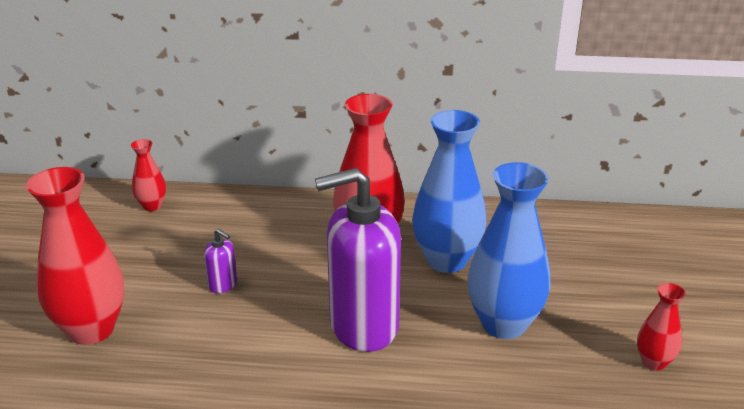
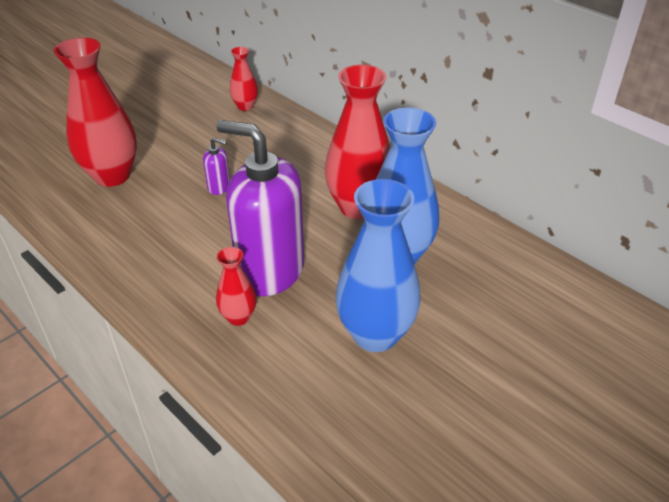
camera: 40 degrees right, 10 degrees up
purple soap dispenser [204,229,237,293] -> purple soap dispenser turned 60 degrees counterclockwise [203,137,230,195]
red vase [637,283,686,371] -> red vase moved to [216,247,256,326]

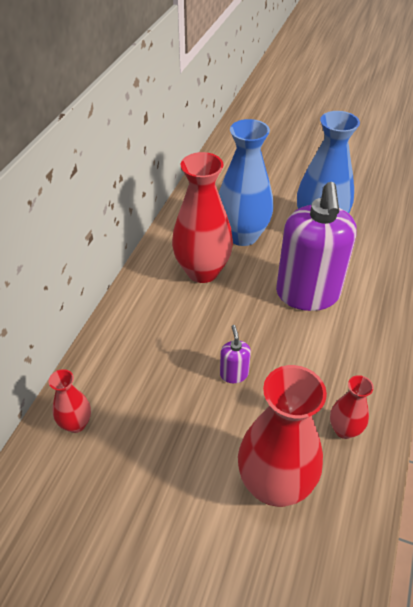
camera: 115 degrees left, 5 degrees up
red vase [216,247,256,326] -> red vase moved to [330,375,374,439]

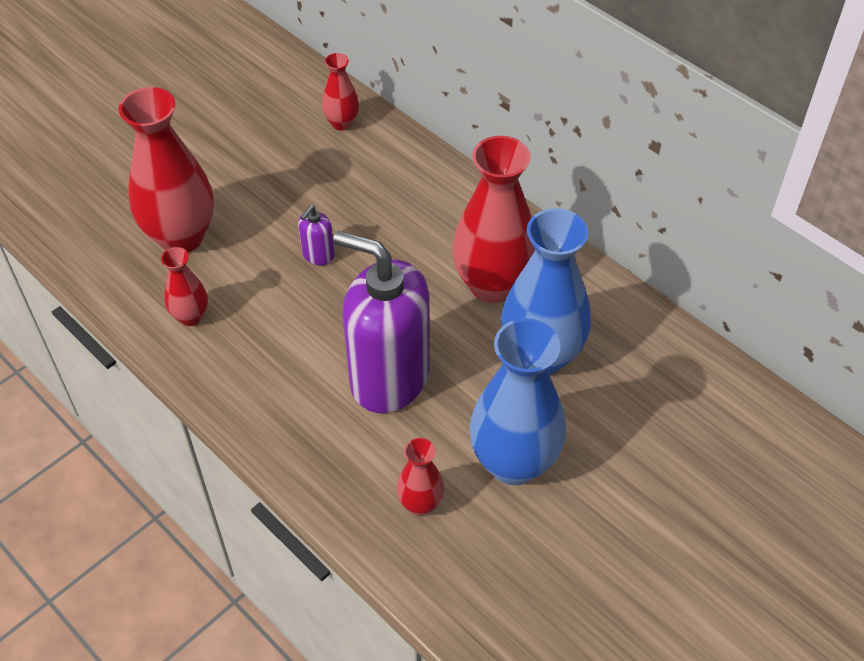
camera: 115 degrees right, 5 degrees up
purple soap dispenser [220,325,251,383] -> purple soap dispenser turned 105 degrees clockwise [298,205,335,265]
none -> red vase [396,438,445,516]

